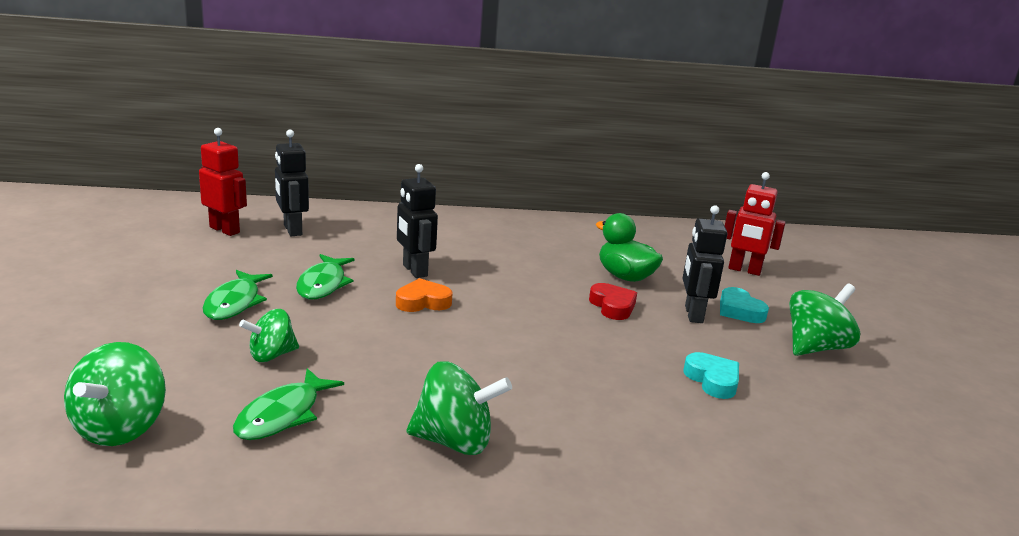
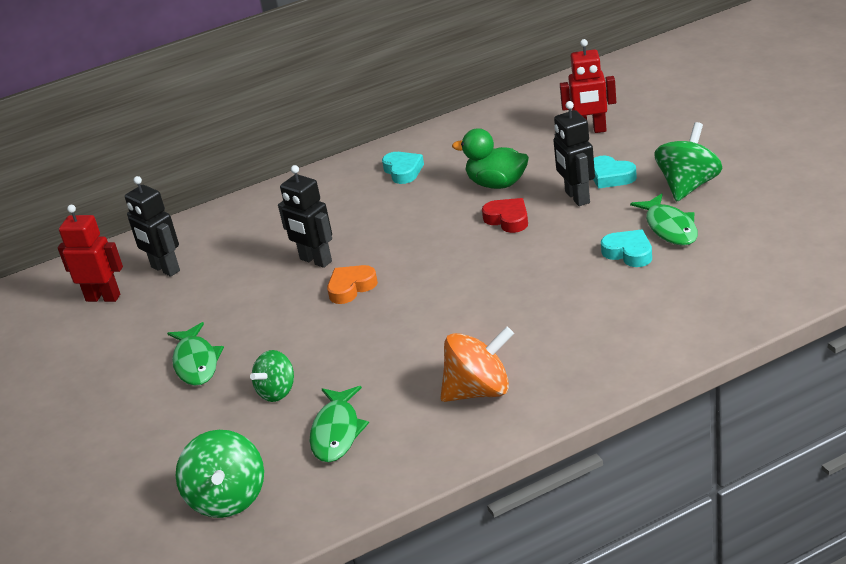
camera: 15 degrees left, 10 degrees up
green fish [296,254,354,299] -> green fish moved to [630,193,698,246]
green spinning top [406,361,512,455] -> orange spinning top [440,326,514,402]
none -> turquoise heart [382,152,424,184]

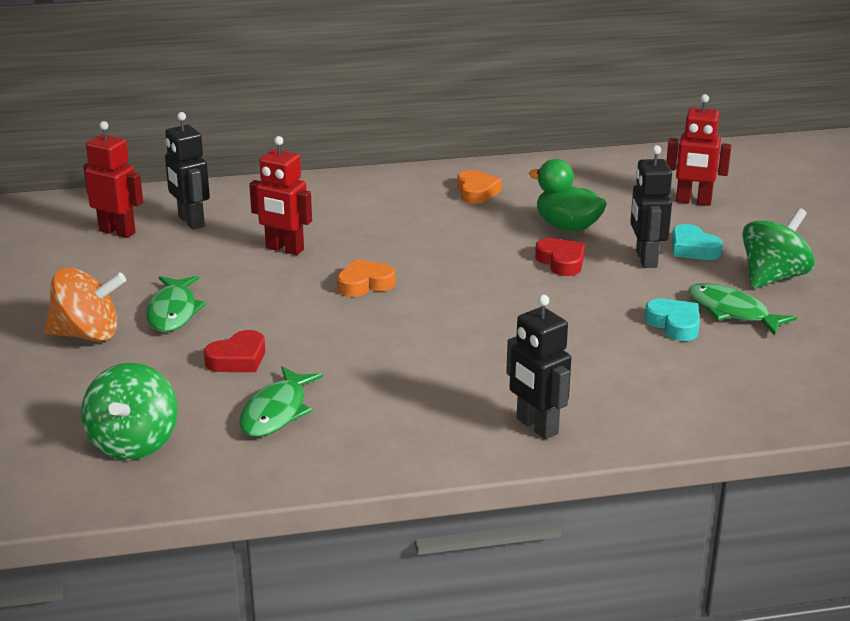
camera: 10 degrees right, 5 degrees down
green spinning top [250,350,294,402] -> red heart [204,330,265,372]
black robot [278,165,332,268] -> black robot moved to [506,295,571,439]
turquoise heart [382,152,424,184] -> orange heart [457,170,502,204]
orange spinning top [440,326,514,402] -> orange spinning top moved to [44,267,126,342]
green fish [630,193,698,246] -> green fish turned 135 degrees clockwise [688,283,797,336]
none -> red robot [249,136,312,255]

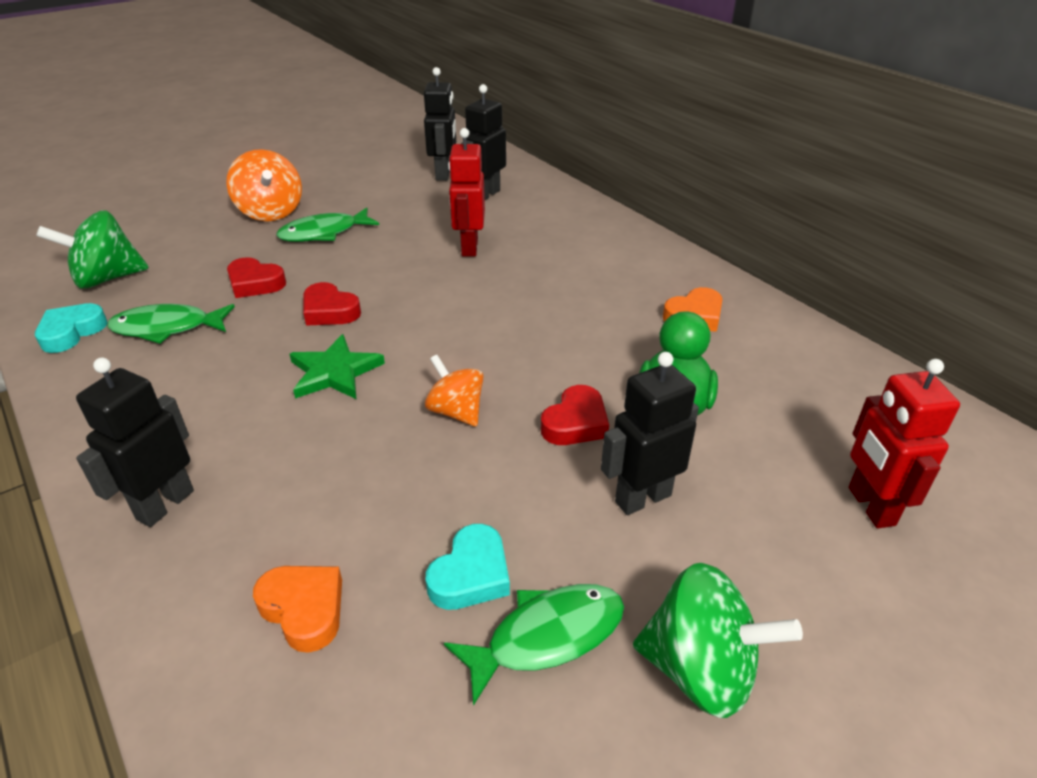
camera: 65 degrees right, 10 degrees up
red robot [83,121,143,238] -> black robot [424,67,456,181]
orange heart [337,259,396,297] -> orange heart moved to [253,566,342,653]
turquoise heart [672,224,723,260] -> turquoise heart moved to [35,303,107,353]
green fish [688,283,797,336] -> green fish turned 45 degrees clockwise [444,584,624,706]
none -> green star [290,334,385,399]
none -> red heart [303,282,361,326]
none -> orange spinning top [425,355,484,427]

